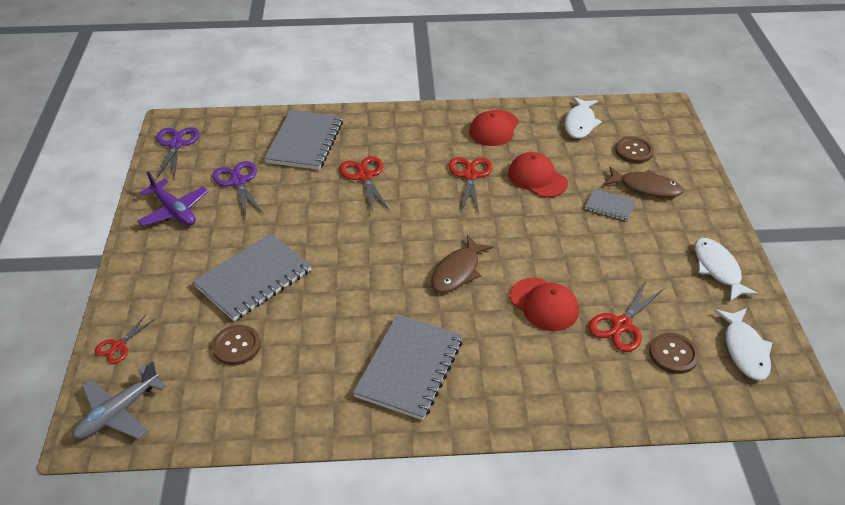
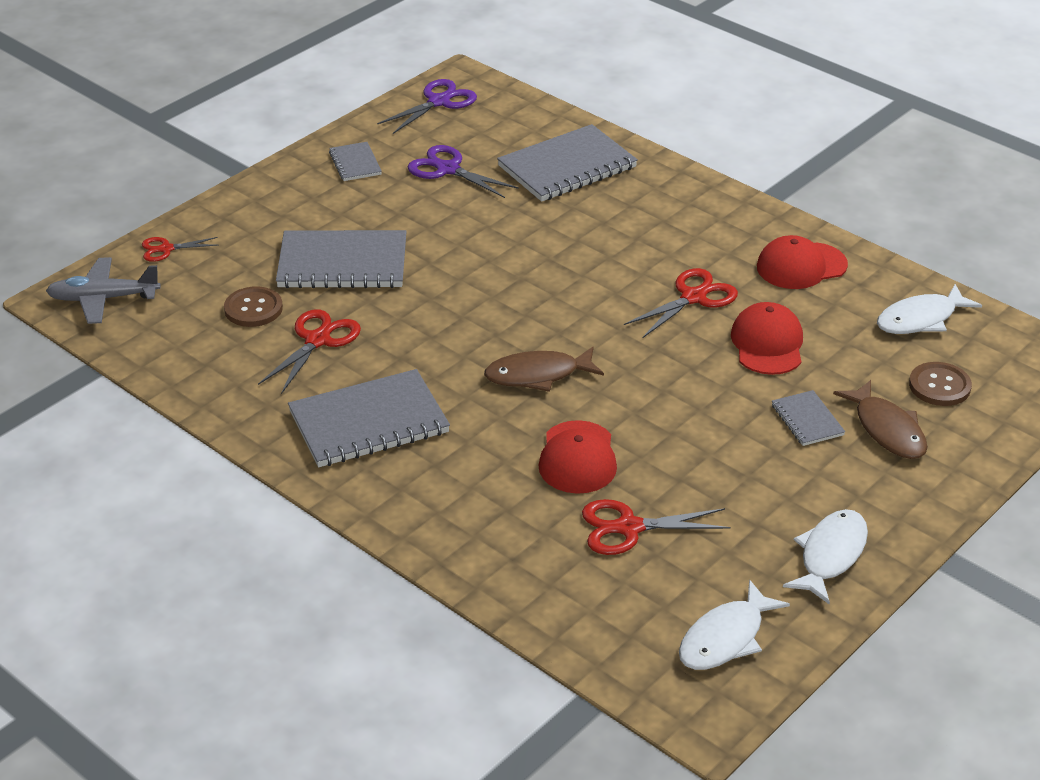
camera: 45 degrees right, 5 degrees down
purple plane [137,172,209,226] -> grey notebook [329,142,382,181]
purple scissors [212,161,263,217] -> purple scissors turned 75 degrees counterclockwise [408,145,519,198]
red scissors [339,156,390,211] -> red scissors moved to [258,309,361,394]
brown button [649,333,699,374] -> none

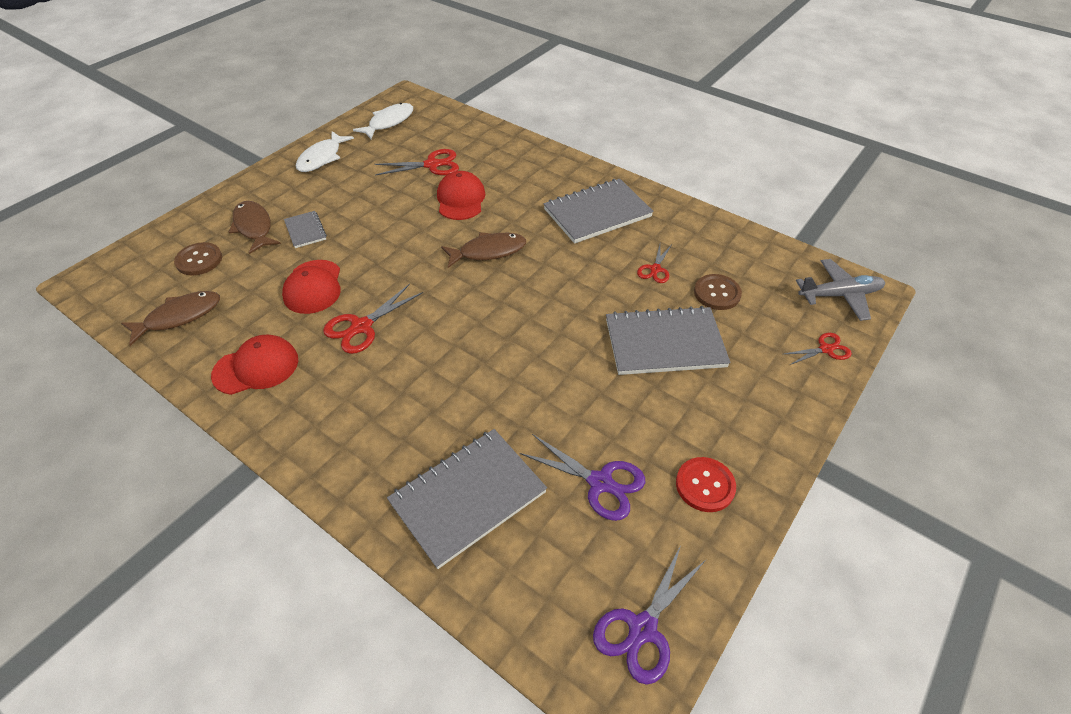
camera: 175 degrees right, 10 degrees up
red scissors [258,309,361,394] -> red scissors [637,245,671,283], size x0.62
grey notebook [329,142,382,181] -> red button [676,457,736,512]
white fish [877,284,982,334] -> brown fish [121,291,220,346]

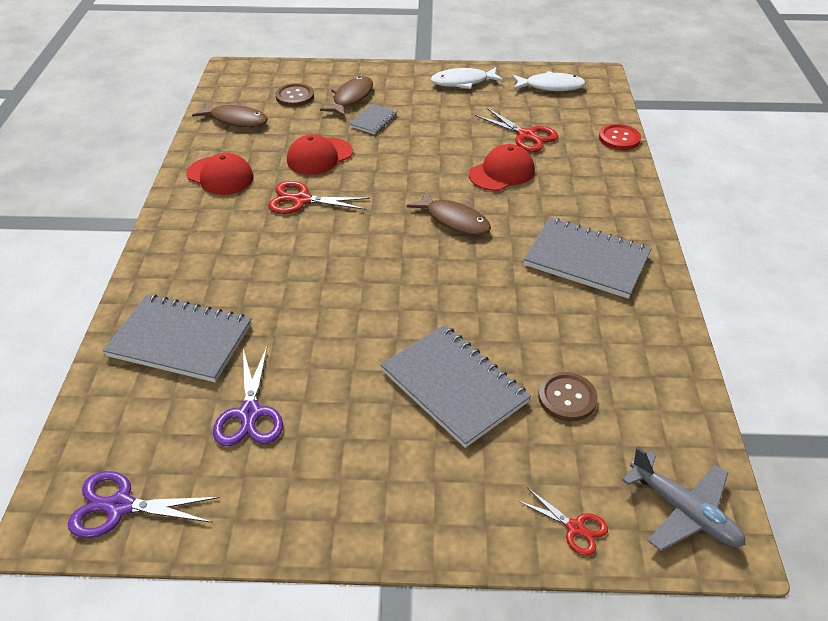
camera: 55 degrees right, 5 degrees down
red scissors [637,245,671,283] -> none
red button [676,457,736,512] -> red button moved to [599,124,641,150]

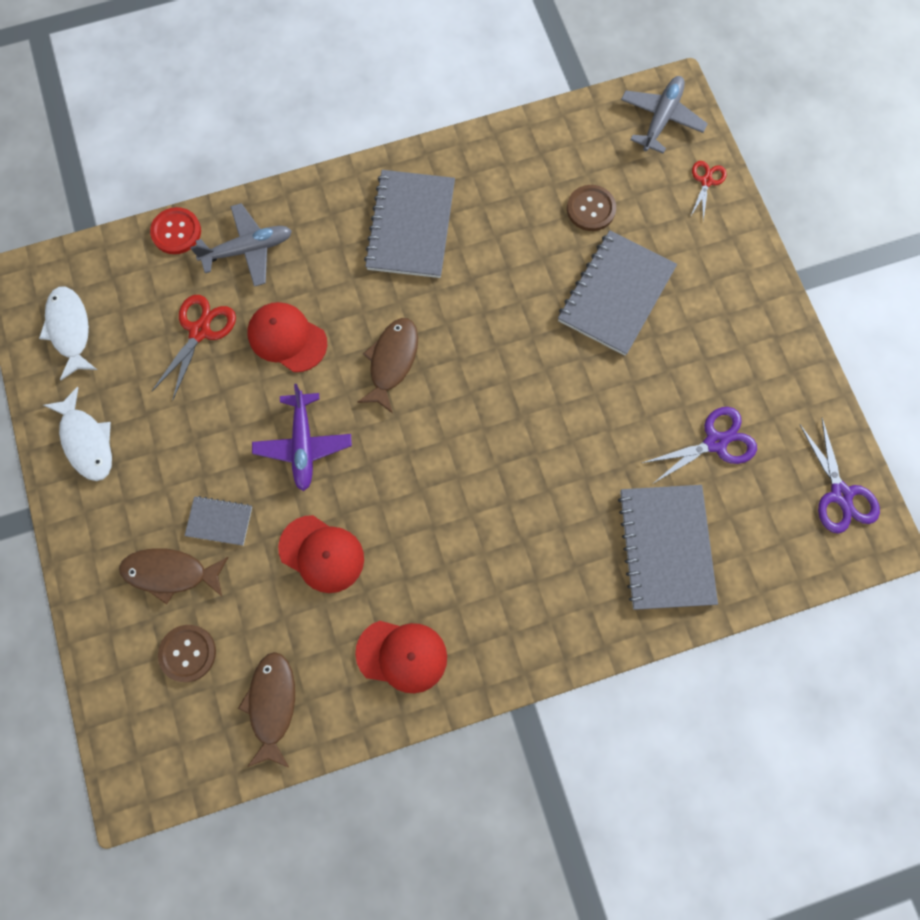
camera: 110 degrees left, 30 degrees up
red cap [186,153,254,195] -> red cap turned 90 degrees clockwise [355,621,447,693]
red scissors [268,181,370,214] -> none
none -> grey plane [190,203,292,287]
none -> purple plane [252,384,352,491]

